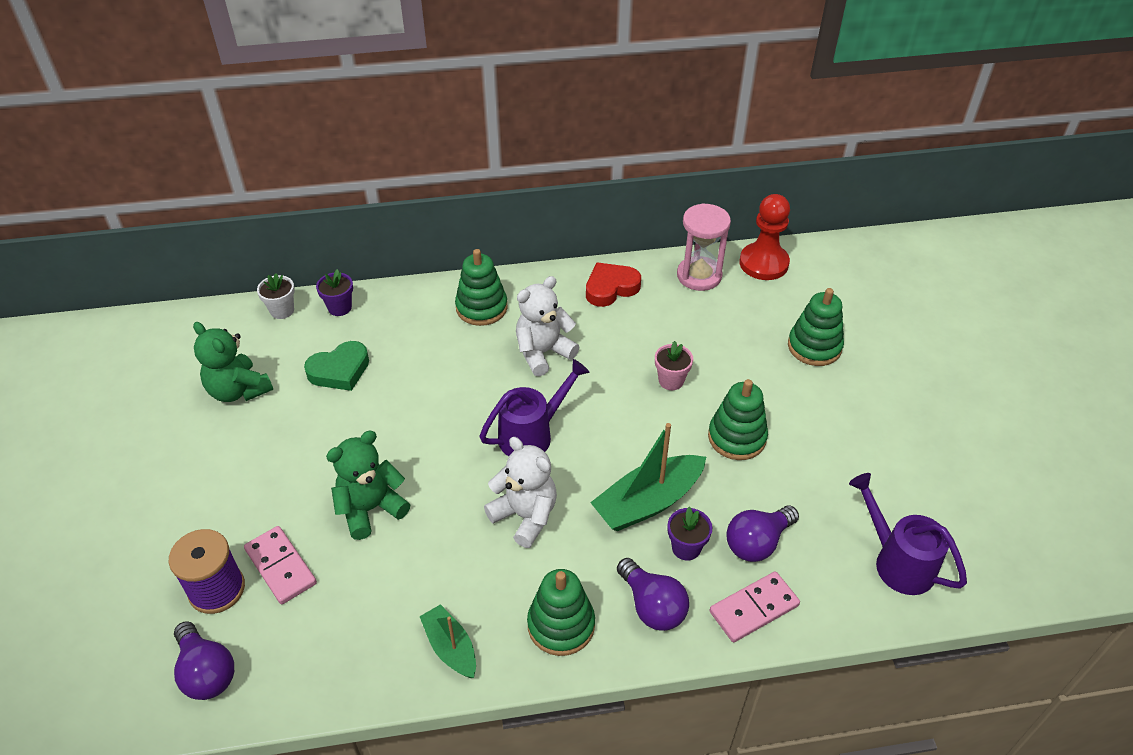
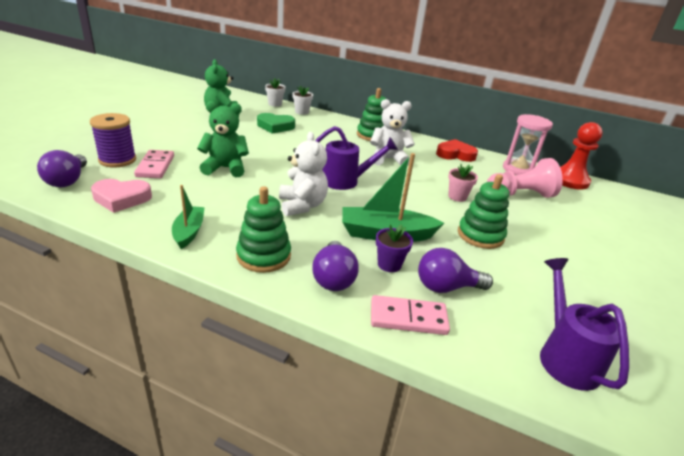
camera: 30 degrees right, 15 degrees down
purple flower pot [316,269,353,316] -> white flower pot [292,85,313,115]
green stacking toy [788,288,844,366] -> none
none -> pink heart [91,179,152,213]
none -> pink pawn [487,158,563,198]

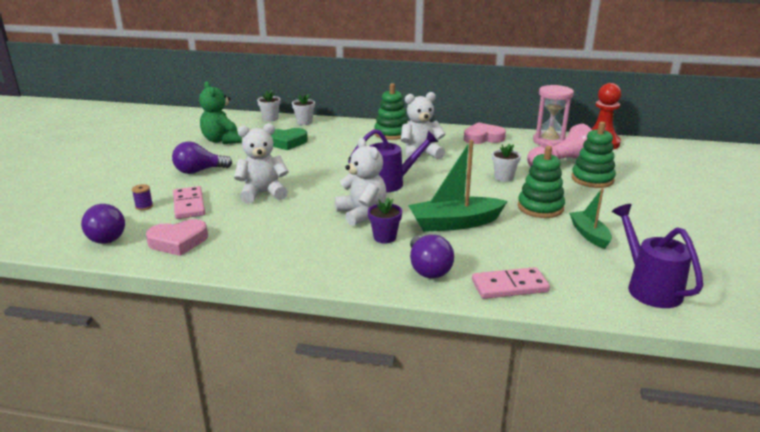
camera: 10 degrees left, 5 degrees down
purple spool [90,113,136,167] -> purple spool [132,184,153,210], size x0.45
green boat [172,185,205,249] -> green boat moved to [569,188,612,249]
green teddy bear [197,101,249,177] -> white teddy bear [234,123,289,204]
green stacking toy [236,186,291,273] -> green stacking toy moved to [571,122,616,188]
purple flower pot [376,224,413,272] -> purple flower pot moved to [368,197,402,243]
purple light bulb [418,248,493,293] -> purple light bulb moved to [172,141,232,174]
red heart [436,139,478,162] -> pink heart [464,122,506,144]
pink flower pot [448,164,478,202] -> white flower pot [492,144,521,182]

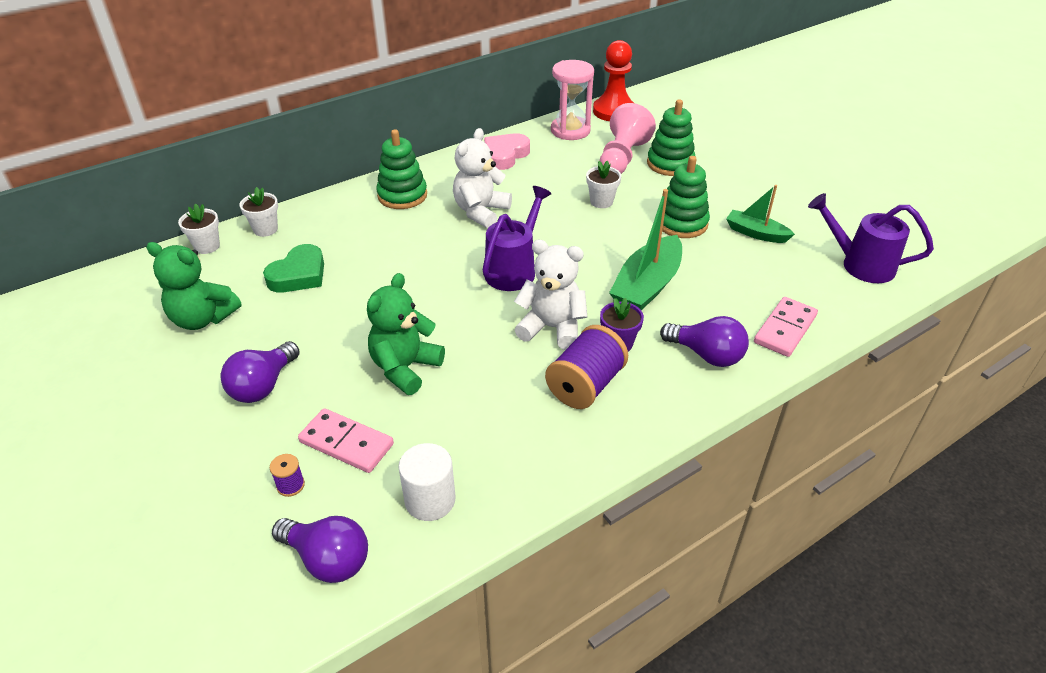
camera: 45 degrees left, 15 degrees up
pink heart [146,219,208,256] -> white cylinder [399,443,456,521]
white teddy bear [234,123,289,204] -> green teddy bear [367,273,445,395]
none -> purple spool [545,325,628,409]

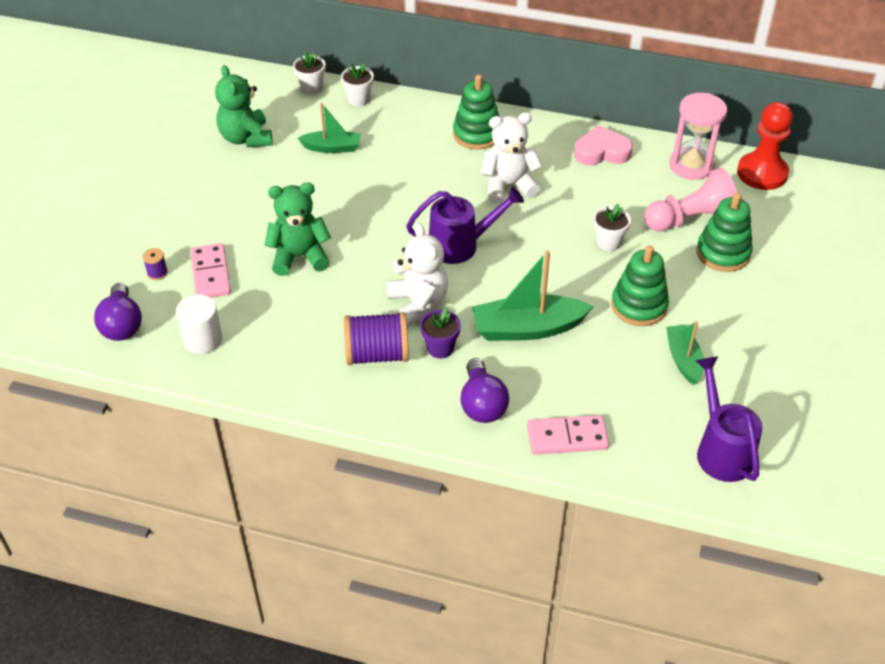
camera: 50 degrees right, 5 degrees up
purple light bulb [220,341,300,403] -> none
green heart [263,244,324,292] -> green boat [298,103,361,153]

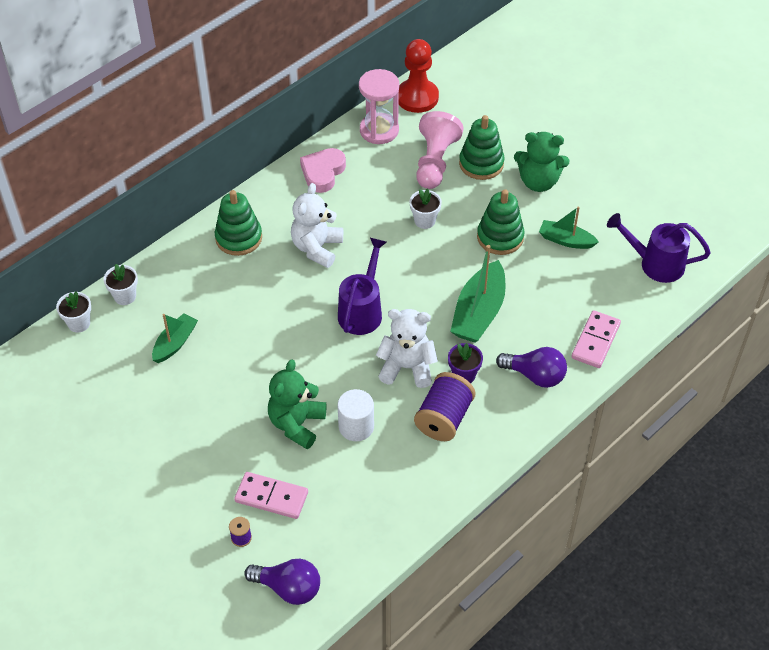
camera: 60 degrees left, 5 degrees up
white cylinder [176,295,223,354] -> white cylinder moved to [338,389,374,441]
green teddy bear [215,65,272,147] -> green teddy bear moved to [514,132,570,192]

